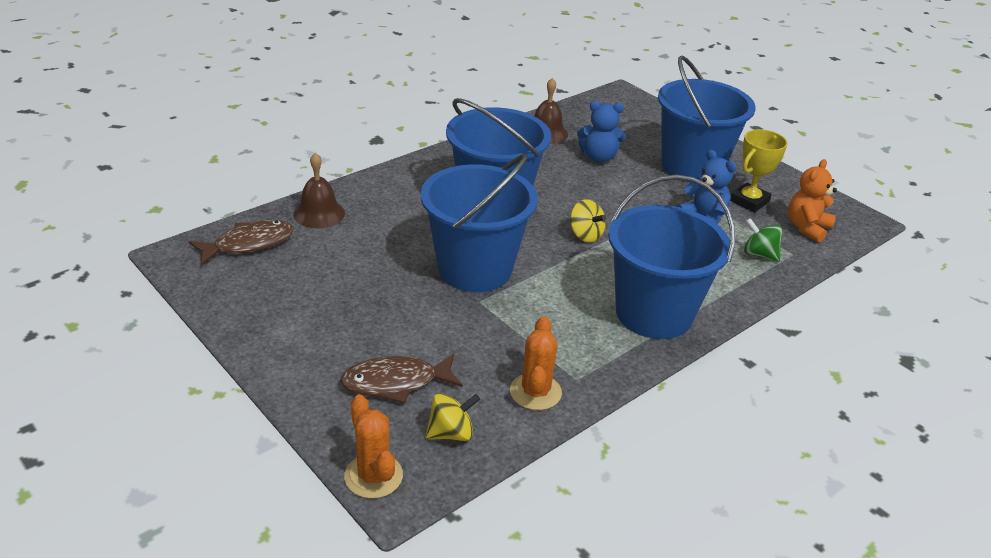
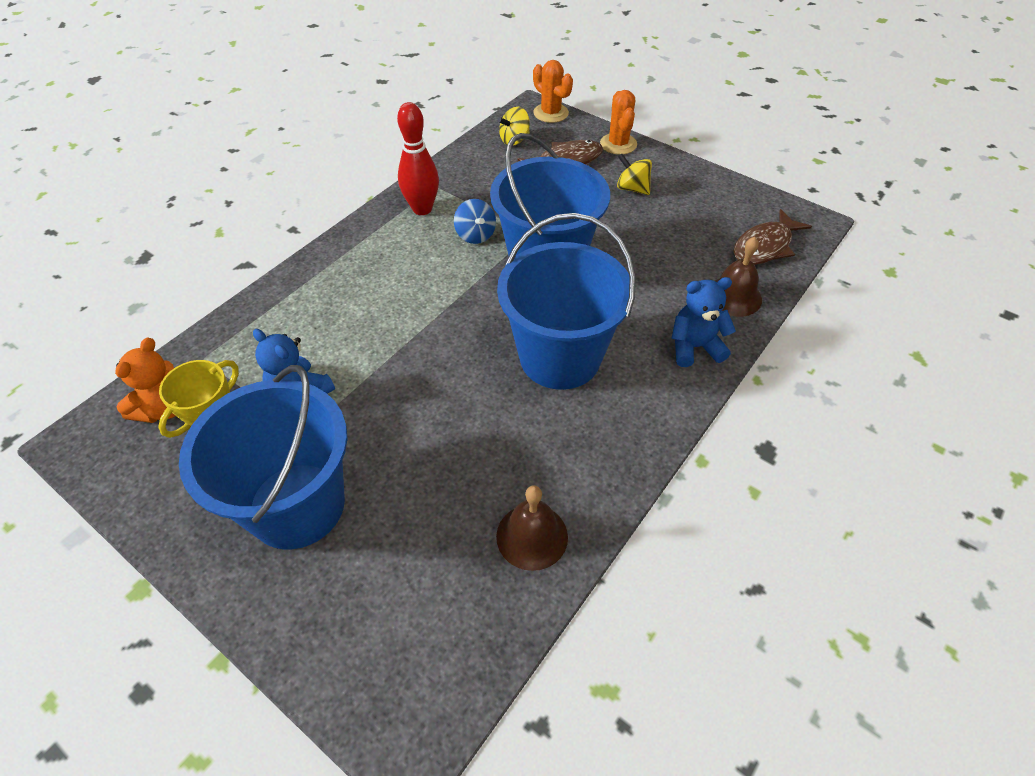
camera: 170 degrees right, 15 degrees up
orange cactus [510,316,562,410] -> orange cactus moved to [600,90,637,155]
yellow spinning top [570,199,606,242] -> yellow spinning top moved to [617,154,652,195]
blue teddy bear [577,101,626,163] -> blue teddy bear moved to [672,277,736,367]
blue bucket [608,175,735,339] -> none
green spinning top [744,218,783,262] -> none
none -> red bowling pin [397,102,439,215]
none -> blue spinning top [454,199,496,244]

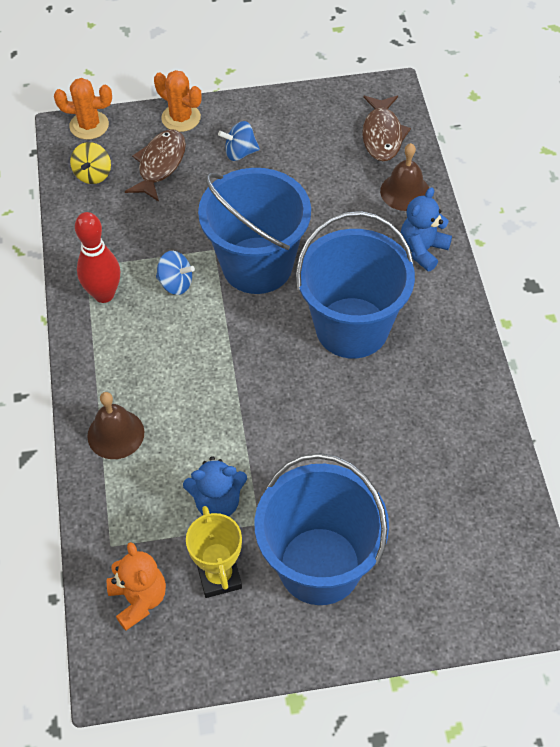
camera: 45 degrees left, 5 degrees up
brown bell [496,486,568,571] -> brown bell moved to [87,392,144,459]
yellow spinning top [617,154,652,195] -> blue spinning top [218,121,260,161]

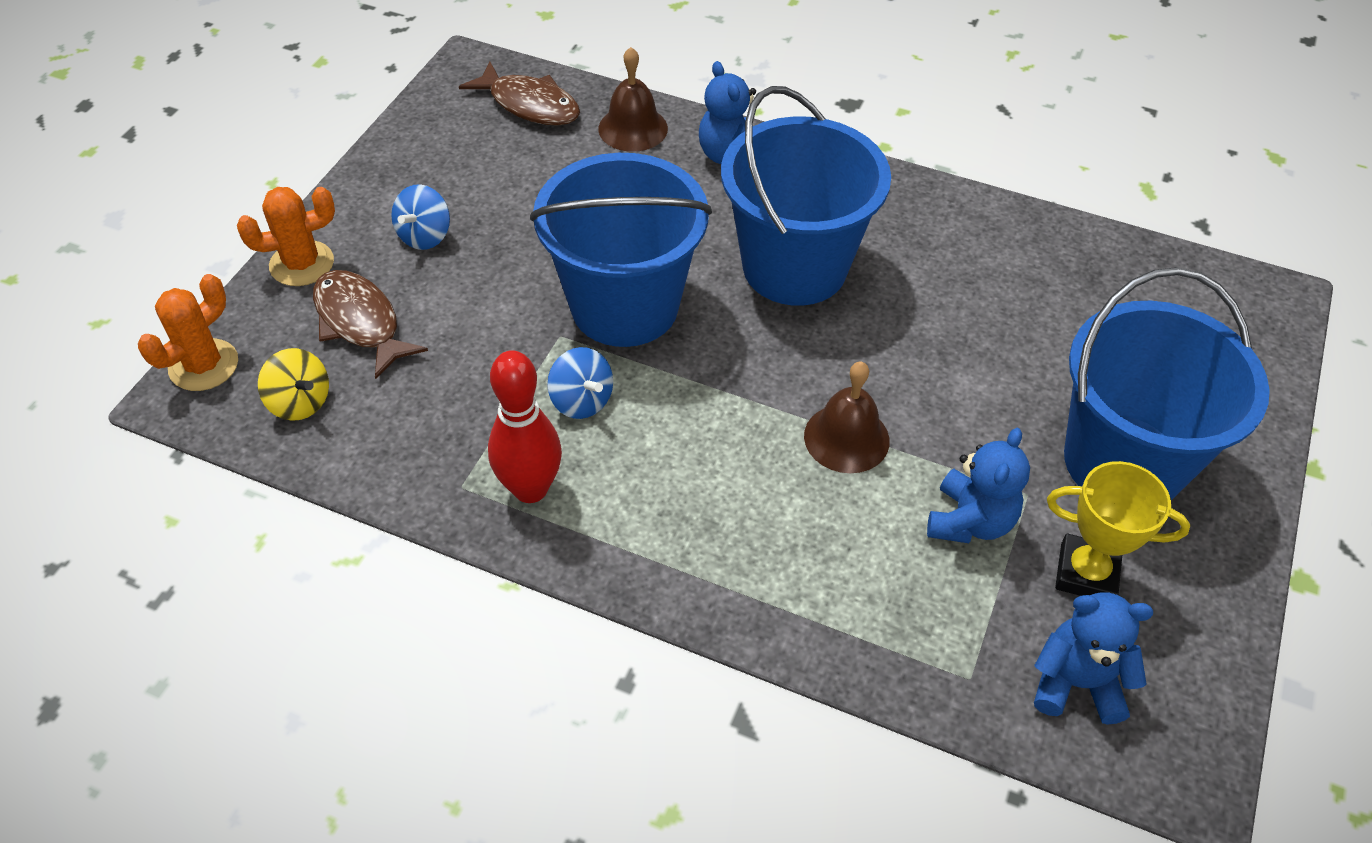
camera: 60 degrees left, 5 degrees down
brown bell [87,392,144,459] -> brown bell moved to [804,362,890,473]
orange teddy bear [107,542,166,631] -> blue teddy bear [1034,592,1153,725]
blue spinning top [156,251,195,295] -> blue spinning top turned 90 degrees clockwise [547,347,613,419]

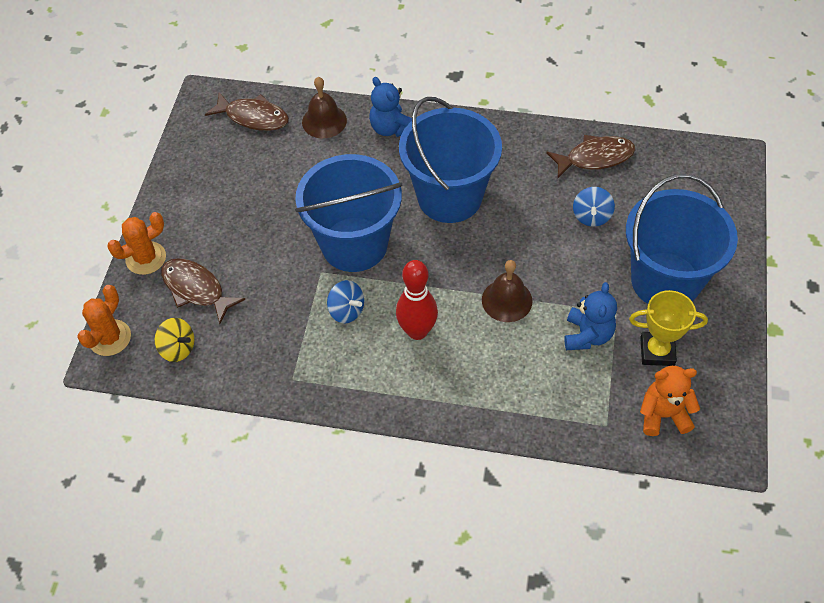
camera: 10 degrees left, 5 degrees up
blue spinning top [391,184,450,250] -> blue spinning top moved to [573,187,615,227]
red bowling pin [488,350,562,503] -> red bowling pin moved to [396,260,438,340]
blue teddy bear [1034,592,1153,725] -> orange teddy bear [640,366,700,436]
none -> brown fish [546,135,635,178]

